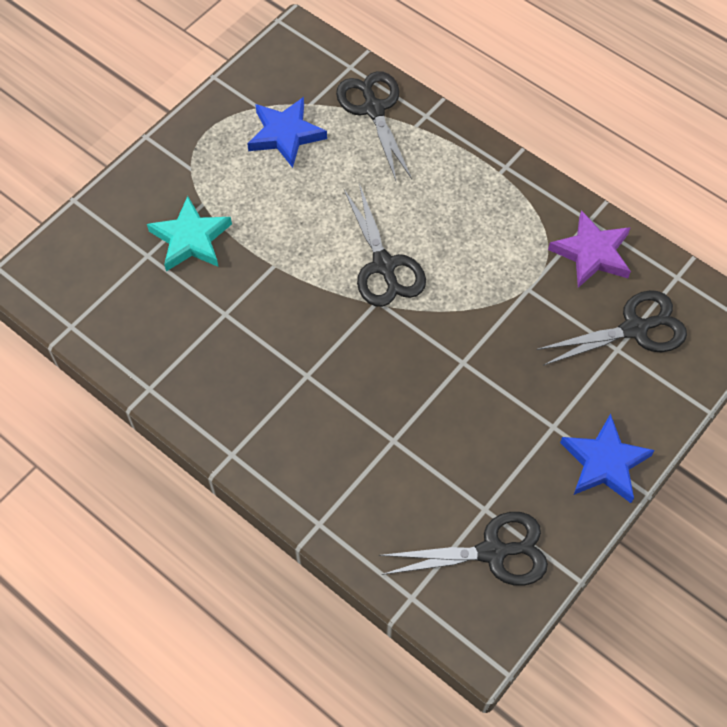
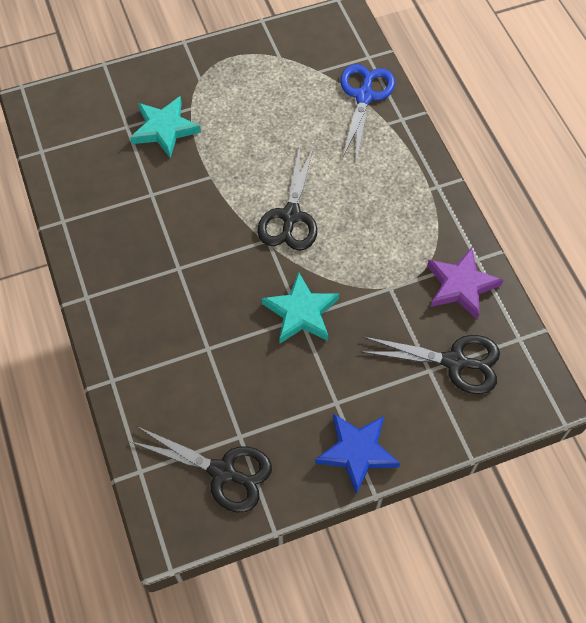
camera: 30 degrees right, 0 degrees up
blue star [247,97,327,168] -> none
black scissors [336,71,412,180] -> blue scissors [340,64,395,161]
none -> turquoise star [262,272,339,343]

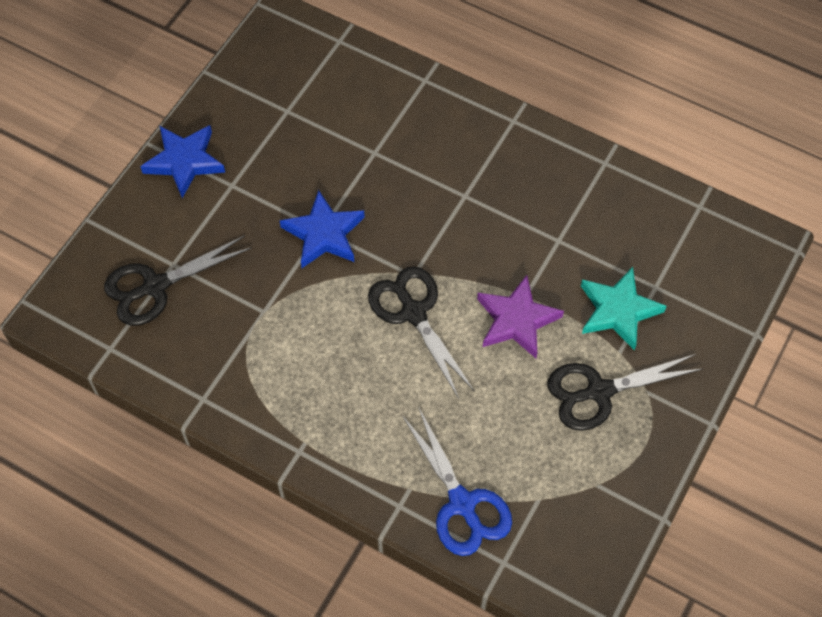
camera: 140 degrees right, 0 degrees up
black scissors [129,426,272,512] -> black scissors moved to [548,354,704,431]
turquoise star [262,272,339,343] -> blue star [280,190,365,268]
purple star [427,248,503,319] -> purple star moved to [477,275,564,358]

